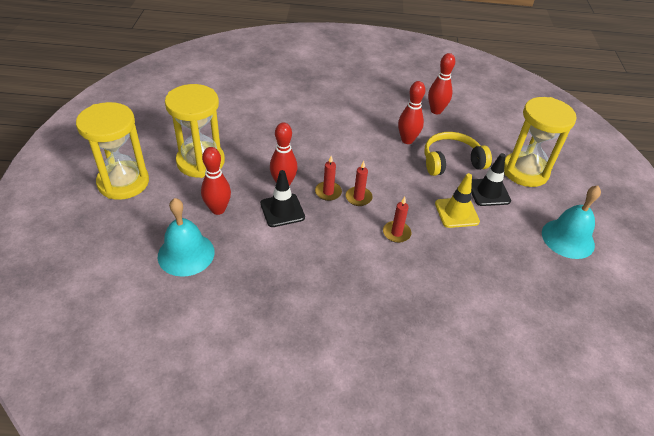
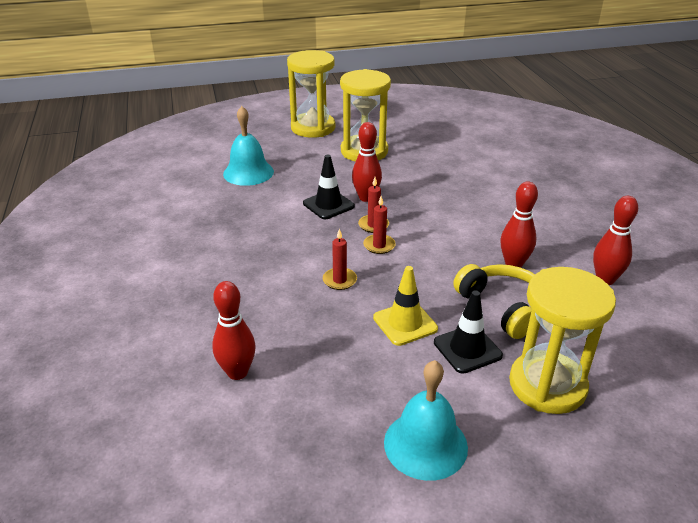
camera: 75 degrees right, 10 degrees down
red bowling pin [201,147,231,215] -> red bowling pin moved to [212,281,256,380]

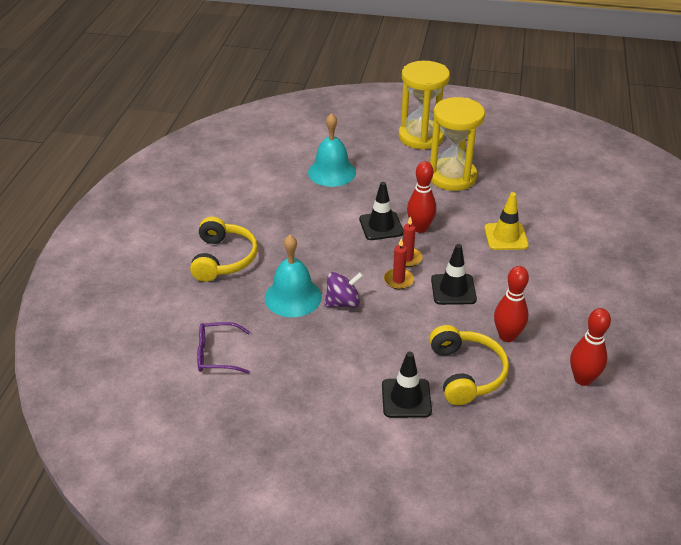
camera: 25 degrees right, 5 degrees up
red bowling pin [212,281,256,380] -> purple glasses [197,322,250,374]
red candle [323,229,357,290] -> purple spinning top [324,272,363,308]
yellow traffic cone [373,266,438,346] -> yellow traffic cone moved to [484,192,529,250]
turquoise bell [384,360,468,481] -> turquoise bell moved to [265,235,322,317]
yellow hourglass [509,267,616,414] -> none
none -> yellow headphones [190,217,258,282]
none -> black traffic cone [431,244,477,305]

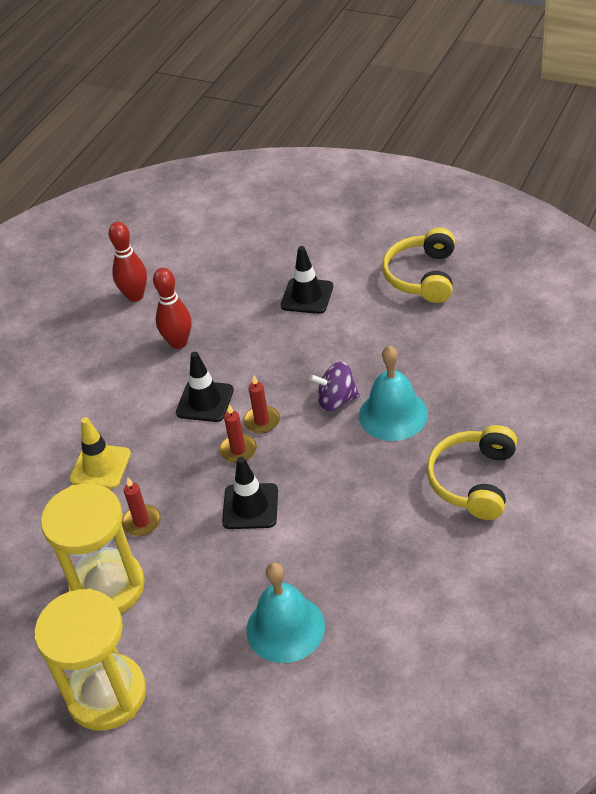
camera: 160 degrees left, 5 degrees up
purple glasses [197,322,250,374] -> none
red bowling pin [407,161,436,233] -> none
yellow headphones [429,325,509,405] -> yellow headphones moved to [382,228,455,303]
none -> red candle [122,478,161,536]

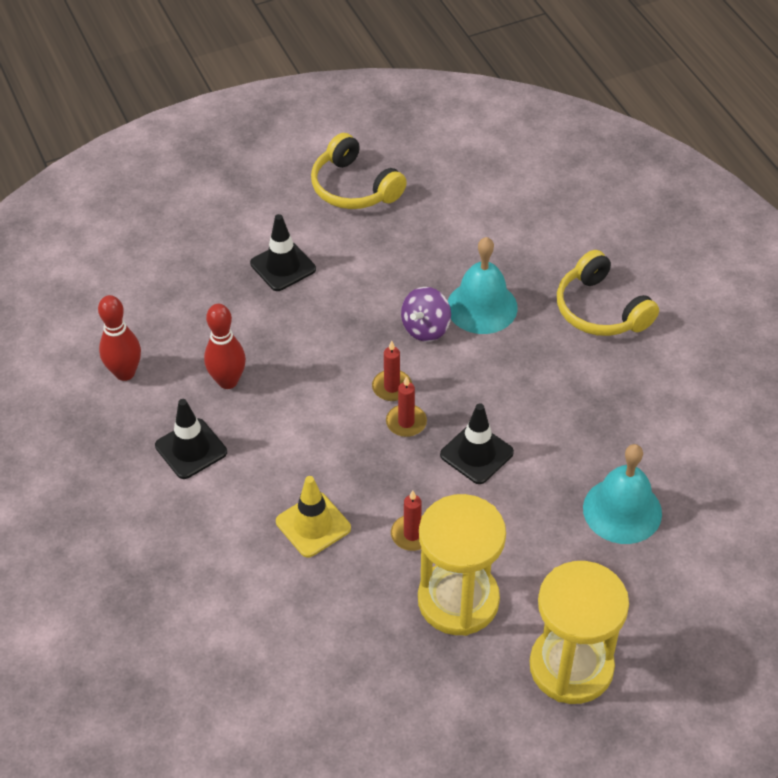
camera: 55 degrees left, 5 degrees up
black traffic cone [176,352,234,422] -> black traffic cone moved to [155,399,227,479]

